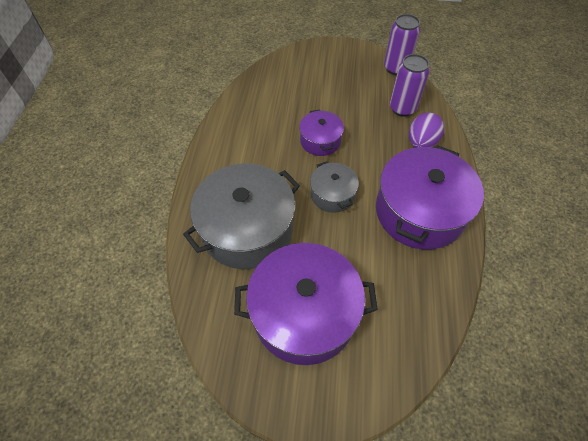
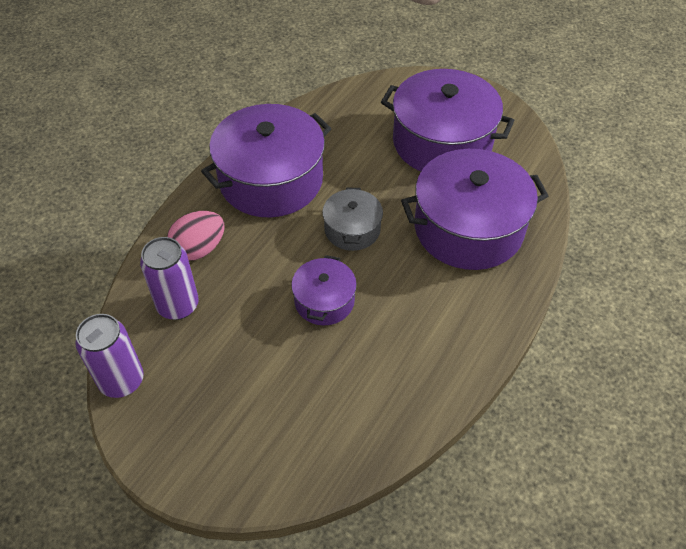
camera: 155 degrees left, 5 degrees down
grey pot [183,163,300,269] -> purple pot [401,149,548,270]
purple egg [409,113,444,148] -> pink egg [167,211,225,261]

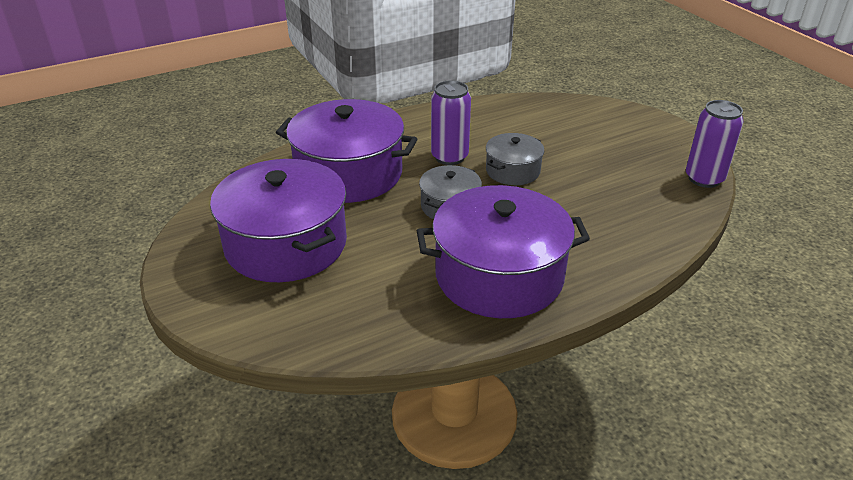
camera: 150 degrees left, 15 degrees down
purple can [140,237,199,320] -> purple can moved to [431,80,471,165]
pink egg [167,211,225,261] -> none
purple pot [291,255,357,325] -> grey pot [486,133,544,185]

